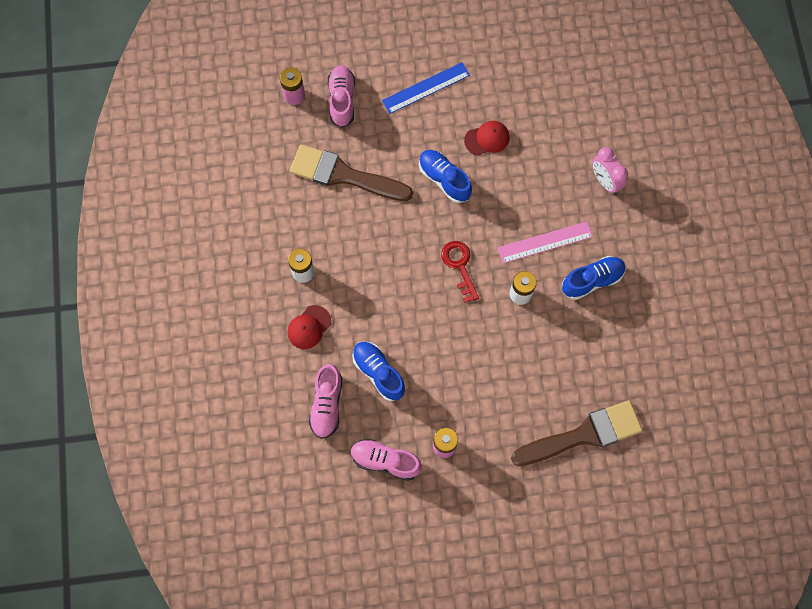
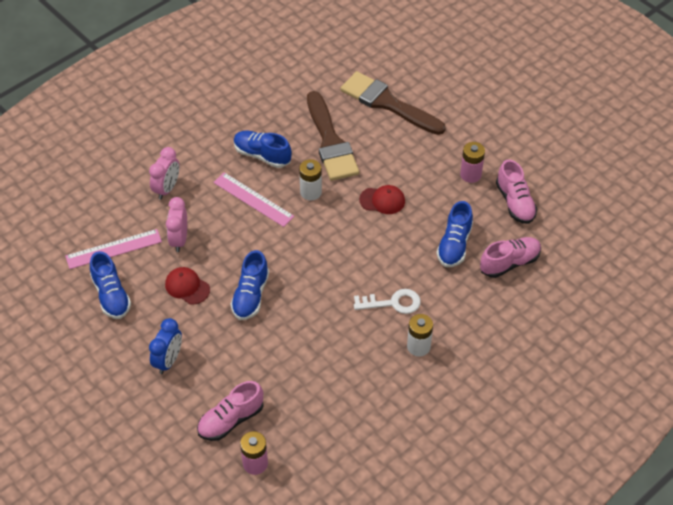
camera: 125 degrees left, 20 degrees down
red cap [287,305,331,349] -> red cap moved to [359,185,405,214]
brown brush [290,145,413,201] -> brown brush moved to [307,91,359,181]
blue ruler [382,62,470,114] -> blue clock [149,318,182,374]
red key [441,241,479,303] -> none
none -> pink ruler [65,229,162,269]
none -> blue shoe [90,251,131,319]
none -> pink clock [166,197,187,252]
none -> white key [354,289,421,314]

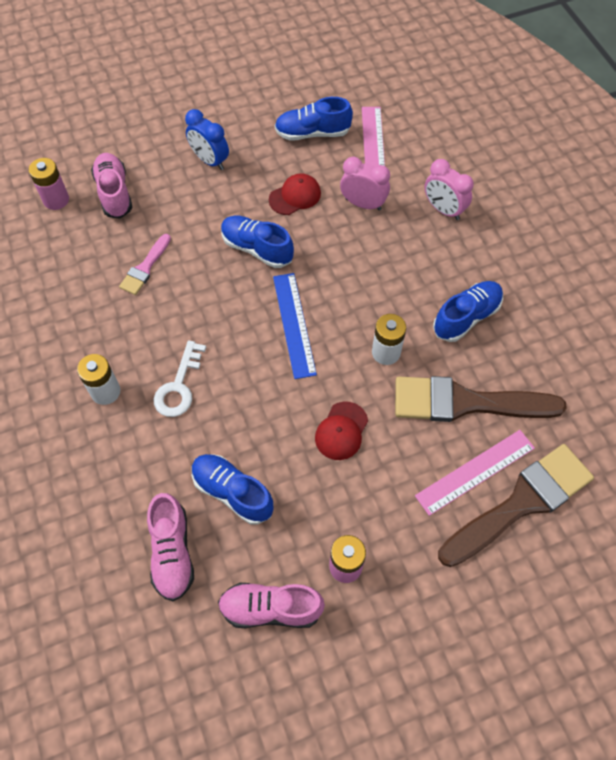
camera: 110 degrees right, 10 degrees up
pink ruler [213,172,294,227] -> pink ruler moved to [415,430,535,516]
none -> pink brush [119,234,171,295]
none -> blue ruler [273,273,317,379]

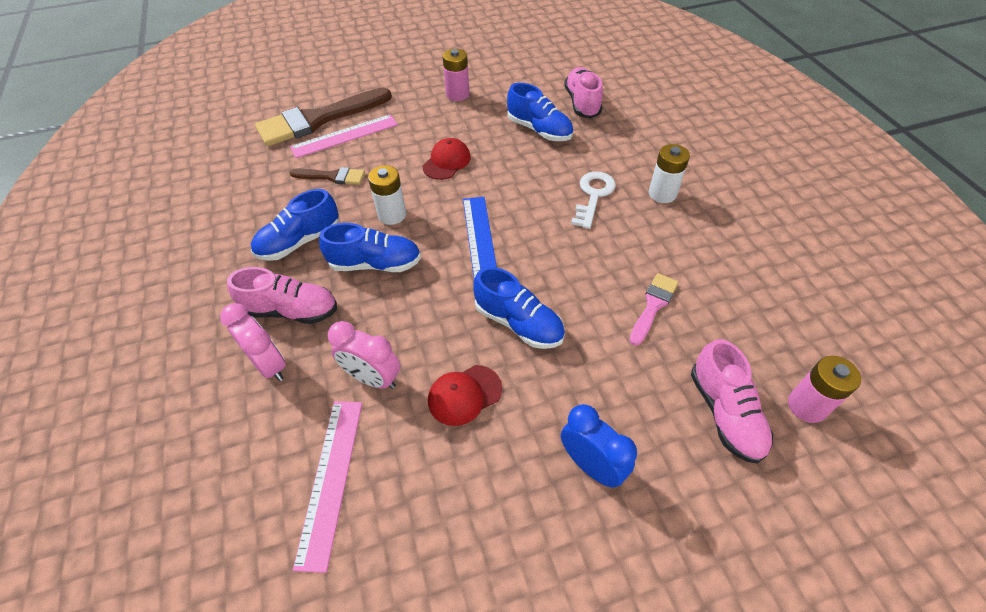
camera: 175 degrees left, 10 degrees down
pink shoe [218,583,325,628] -> pink shoe moved to [227,267,337,324]
blue shoe [275,97,353,140] -> blue shoe moved to [319,223,421,272]
brown brush [395,376,567,422] -> brown brush [289,167,365,185], size x0.50

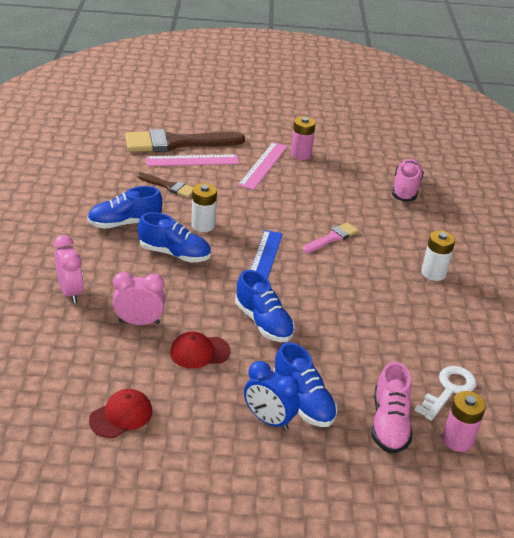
camera: 15 degrees right, 15 degrees down
pink shoe [227,267,337,324] -> none
pink ruler [293,401,362,573] -> pink ruler moved to [238,142,288,190]
pink clock [328,321,400,389] -> pink clock turned 135 degrees clockwise [112,272,165,325]
red cap [423,138,471,180] -> red cap moved to [89,389,152,438]
blue shoe [507,83,573,141] -> blue shoe moved to [273,342,337,427]
blue clock [561,404,637,488] -> blue clock turned 150 degrees clockwise [244,361,300,431]
white key [571,171,616,229] -> white key moved to [415,366,476,421]
pink brush [629,273,679,346] -> pink brush moved to [303,222,358,253]

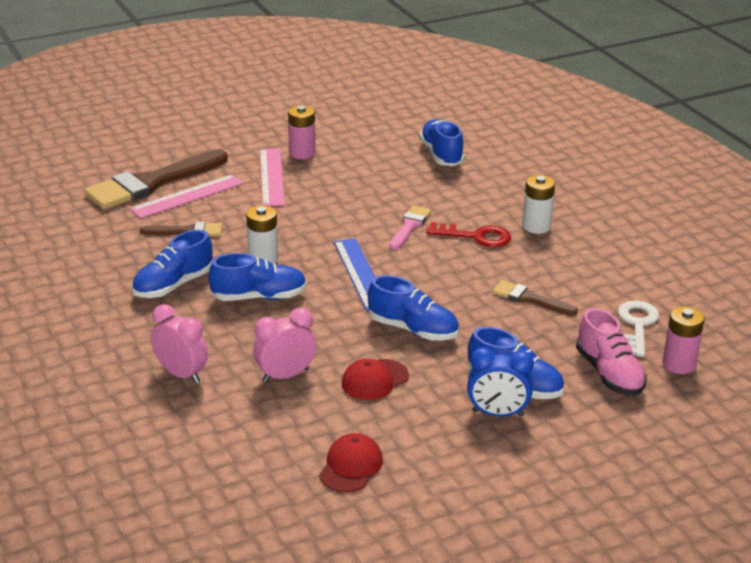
camera: 25 degrees left, 5 degrees down
pink shoe [392,159,424,202] -> blue shoe [419,119,464,166]
none -> red key [426,222,511,247]
none -> brown brush [492,280,578,315]

